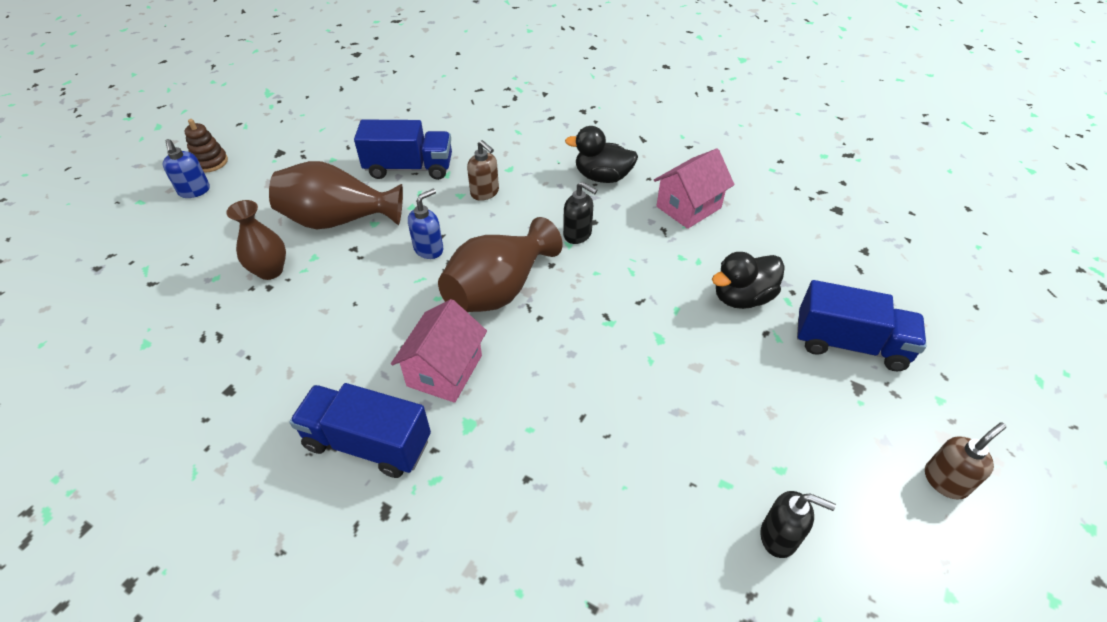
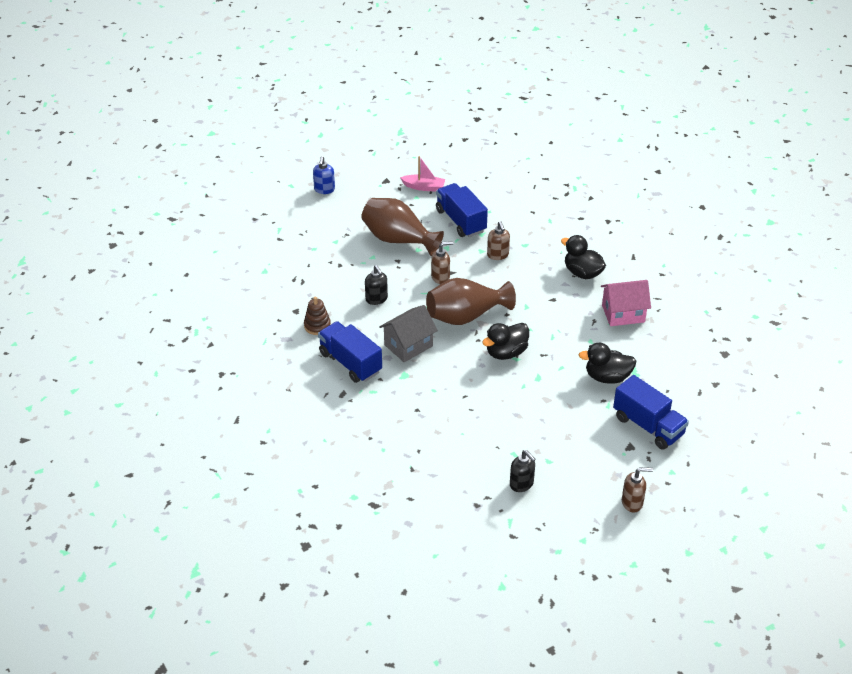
camera: 30 degrees right, 5 degrees down
brown stacking toy [184,119,228,173] -> brown stacking toy moved to [304,297,331,335]
brown vase [226,200,286,280] -> none
blue truck [354,119,452,180] -> blue truck turned 150 degrees counterclockwise [436,183,488,237]
pink house [391,299,487,403] -> grey house [379,305,438,362]
blue soap dispenser [408,189,443,259] -> brown soap dispenser [431,241,453,284]
black soap dispenser [563,181,597,244] -> black soap dispenser moved to [365,265,388,305]
none -> pink boat [400,156,445,192]
none -> black duck [482,323,529,360]

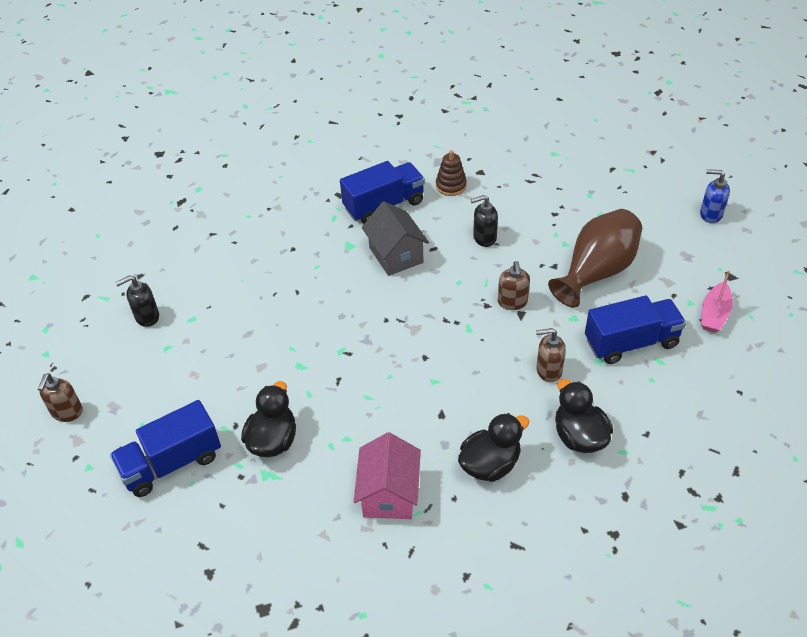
camera: 105 degrees right, 5 degrees up
brown vase [426,278,516,325] -> none
black duck [482,323,529,360] -> black duck moved to [555,379,613,453]

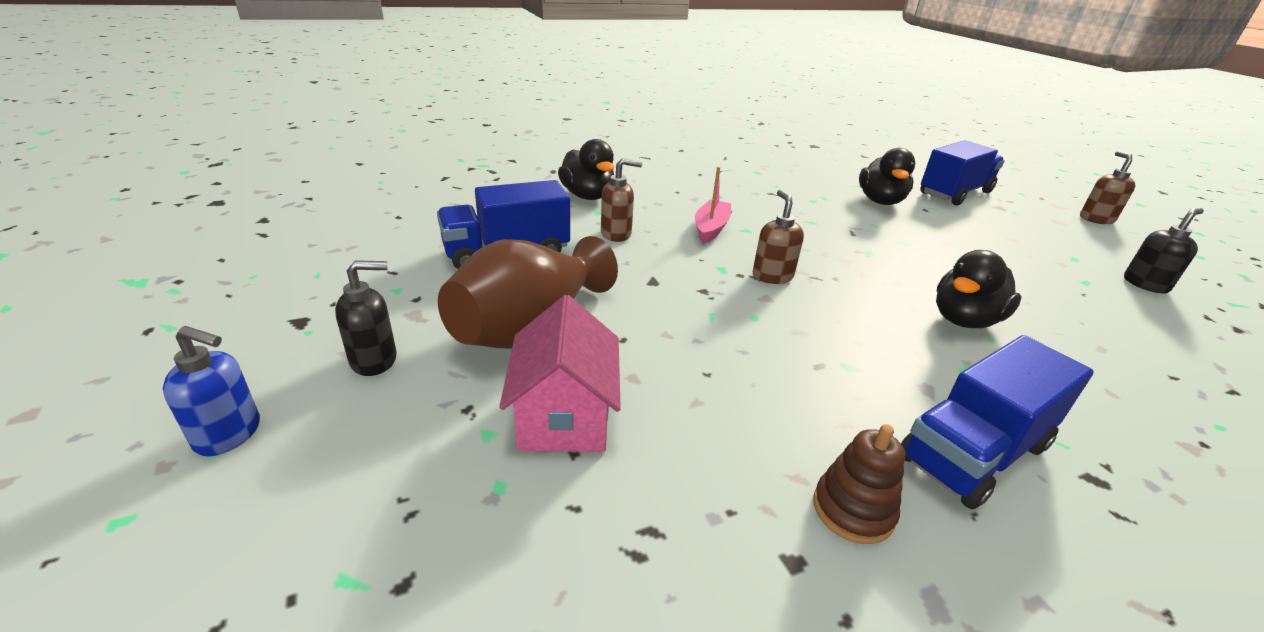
camera: 170 degrees right, 15 degrees down
pink house [354,432,421,519] -> pink house moved to [499,295,621,452]
grey house [362,201,429,276] -> none
black duck [458,413,530,482] -> black duck moved to [936,250,1022,328]
black soap dispenser [471,195,498,247] -> black soap dispenser moved to [335,260,397,376]
brown soap dispenser [498,261,530,310] -> brown soap dispenser moved to [753,189,804,284]
pink boat [701,271,733,333] -> pink boat moved to [695,167,731,244]

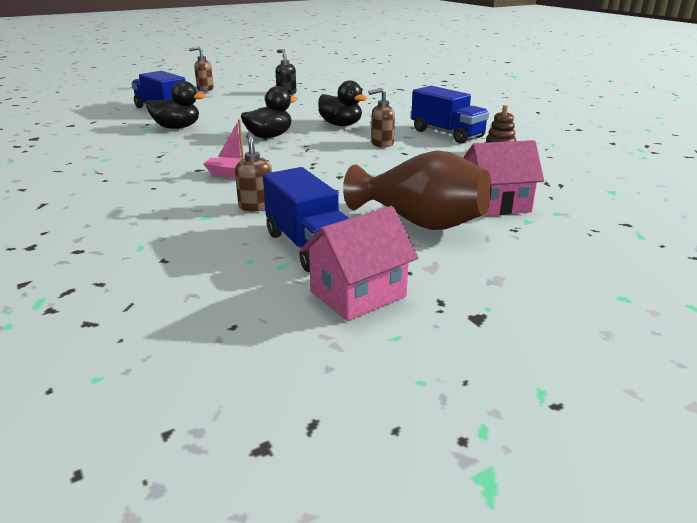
camera: 95 degrees left, 5 degrees down
blue soap dispenser [163,326,260,456] -> none
black soap dispenser [335,260,397,376] -> none
black duck [558,139,614,200] -> black duck moved to [241,86,297,138]
brown soap dispenser [753,189,804,284] -> brown soap dispenser moved to [368,88,395,148]
none -> pink house [300,206,419,321]

